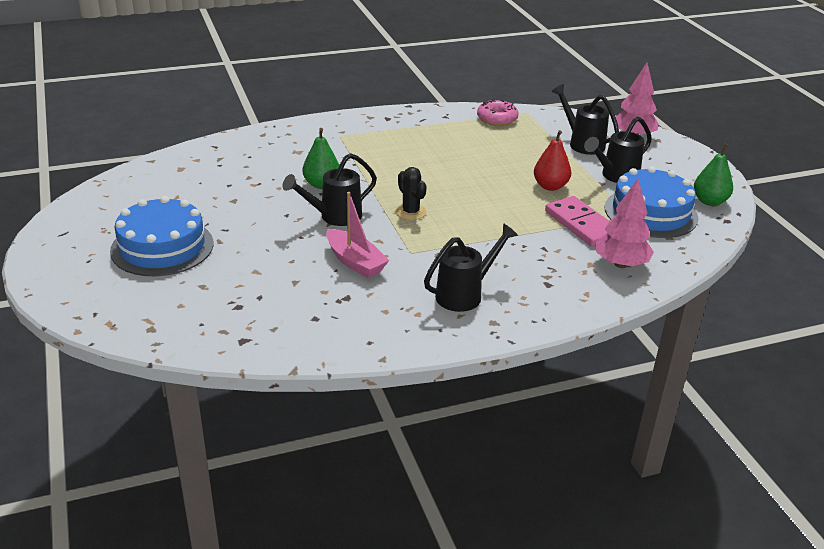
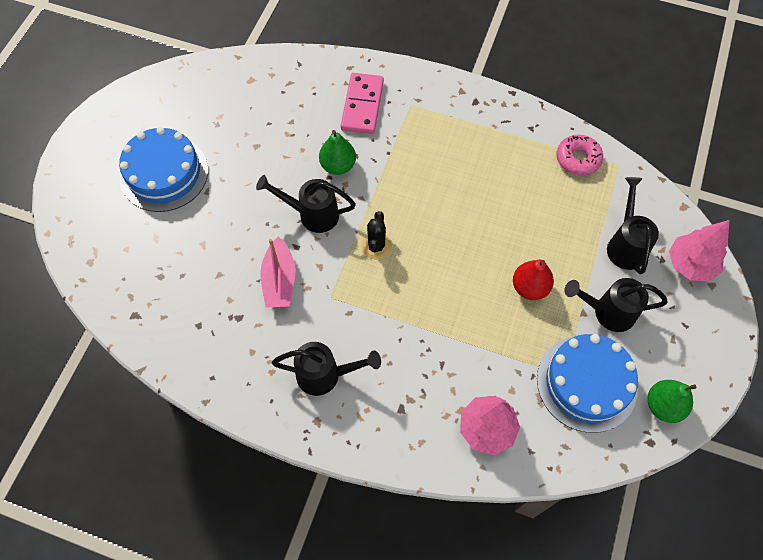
camera: 40 degrees right, 30 degrees up
pink domino [545,196,609,247] -> pink domino moved to [341,73,384,134]

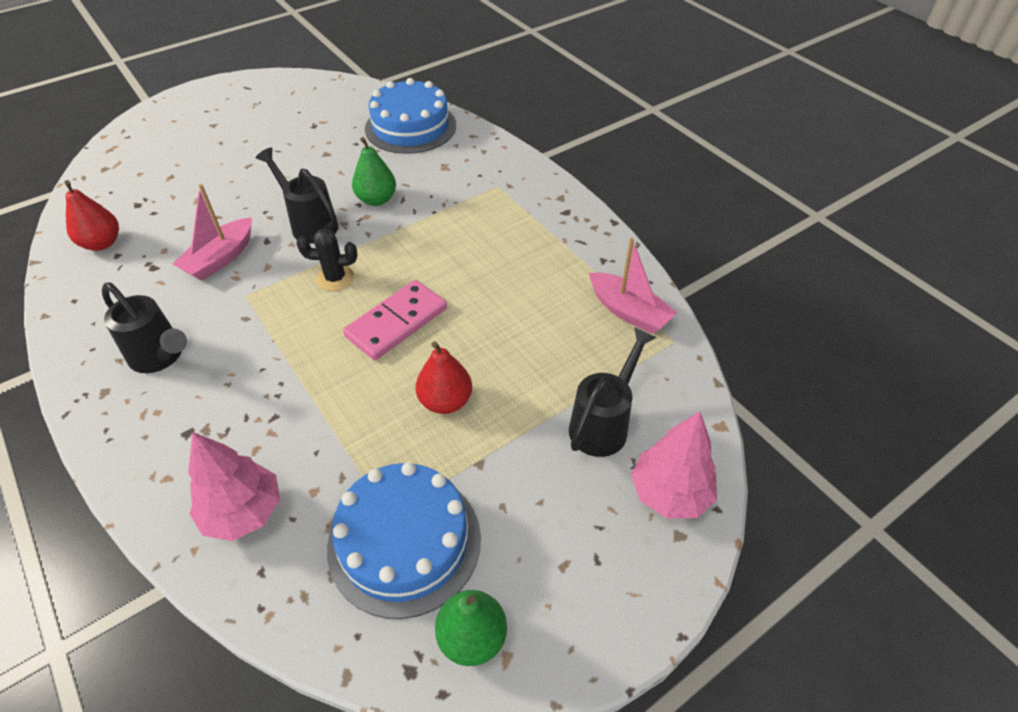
camera: 35 degrees right, 15 degrees down
blue cake [119,127,208,212] -> blue cake moved to [365,78,456,154]
pink domino [341,73,384,134] -> pink domino moved to [343,280,447,360]
black cactus [361,211,392,260] -> black cactus turned 45 degrees clockwise [296,228,357,291]
pink donut [556,135,603,176] -> pink boat [589,238,678,334]
black watering can [564,278,668,332] -> none
none -> red pear [65,180,119,251]

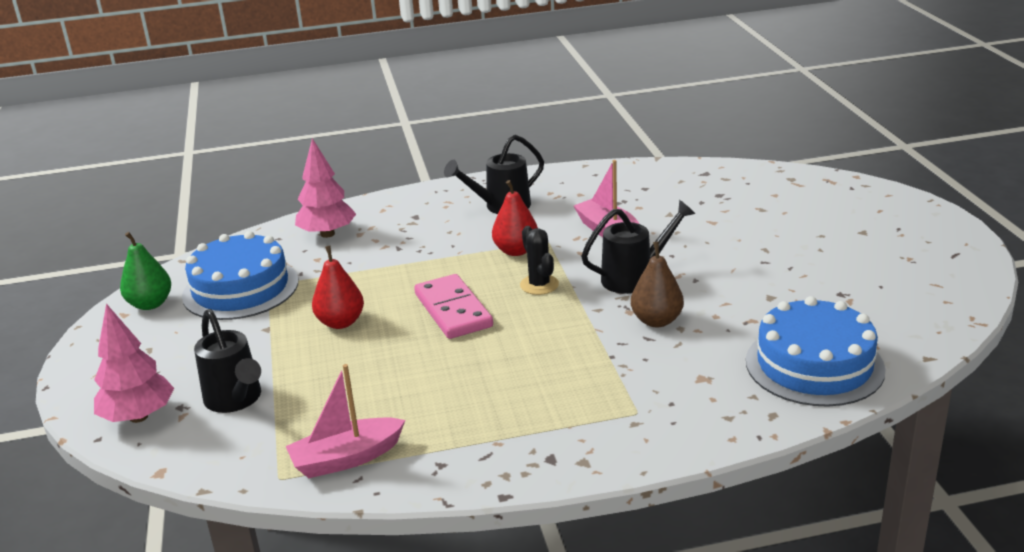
camera: 115 degrees right, 20 degrees down
red pear [65,180,119,251] -> red pear moved to [492,180,538,256]
black cactus [296,228,357,291] -> black cactus turned 45 degrees counterclockwise [520,226,559,295]
green pear [352,137,396,206] -> brown pear [631,242,684,327]

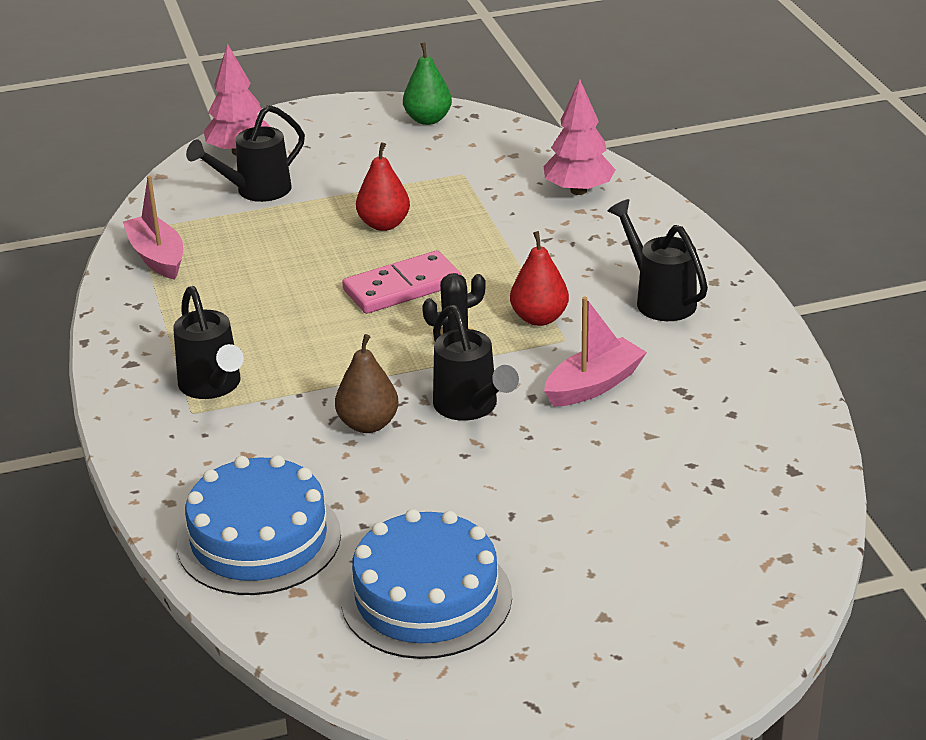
camera: 85 degrees right, 5 degrees up
blue cake [182,231,298,320] -> blue cake moved to [341,509,512,659]
none -> black watering can [173,286,244,399]

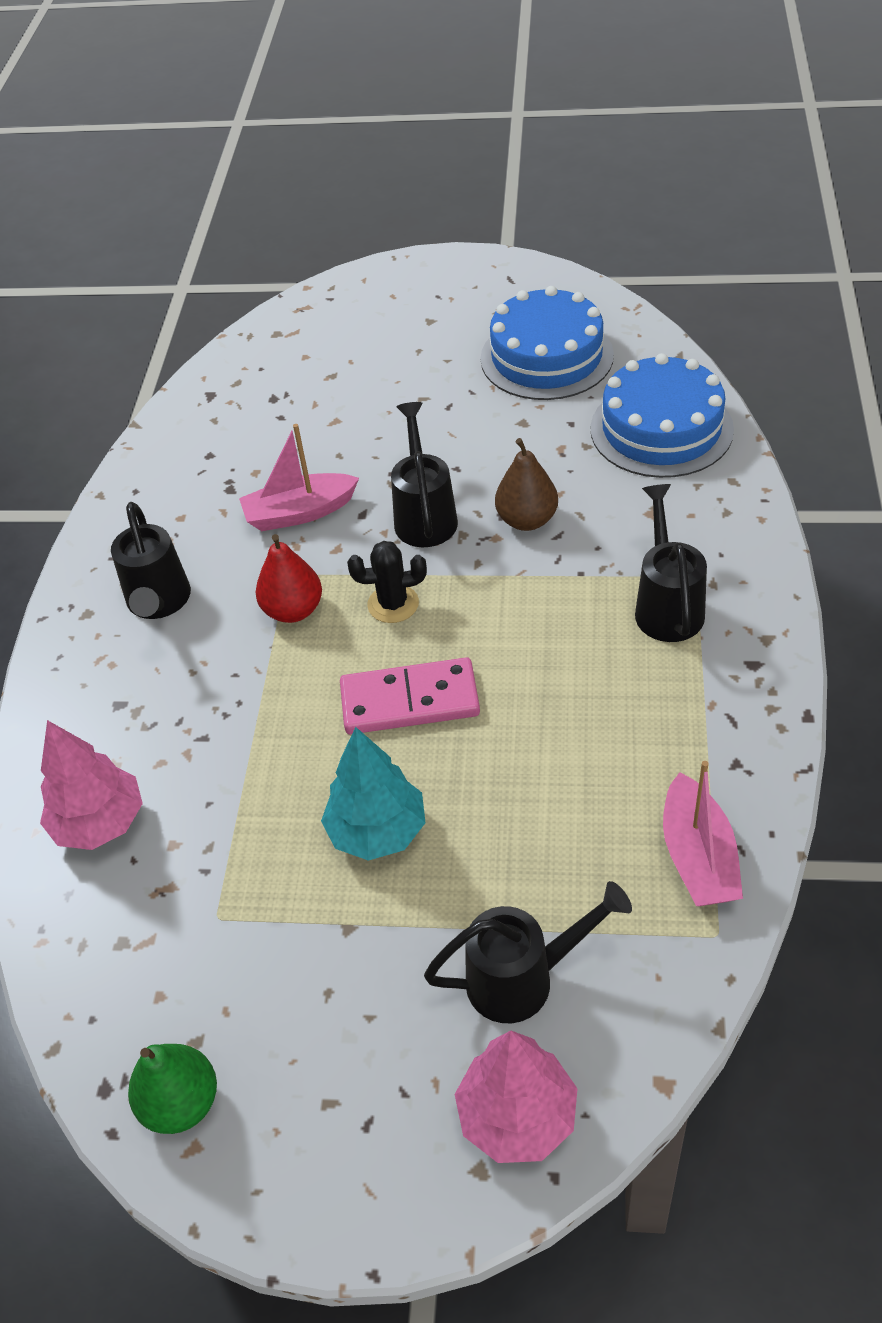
camera: 155 degrees left, 15 degrees up
red pear [356,142,410,231] -> turquoise tree [321,727,426,861]

